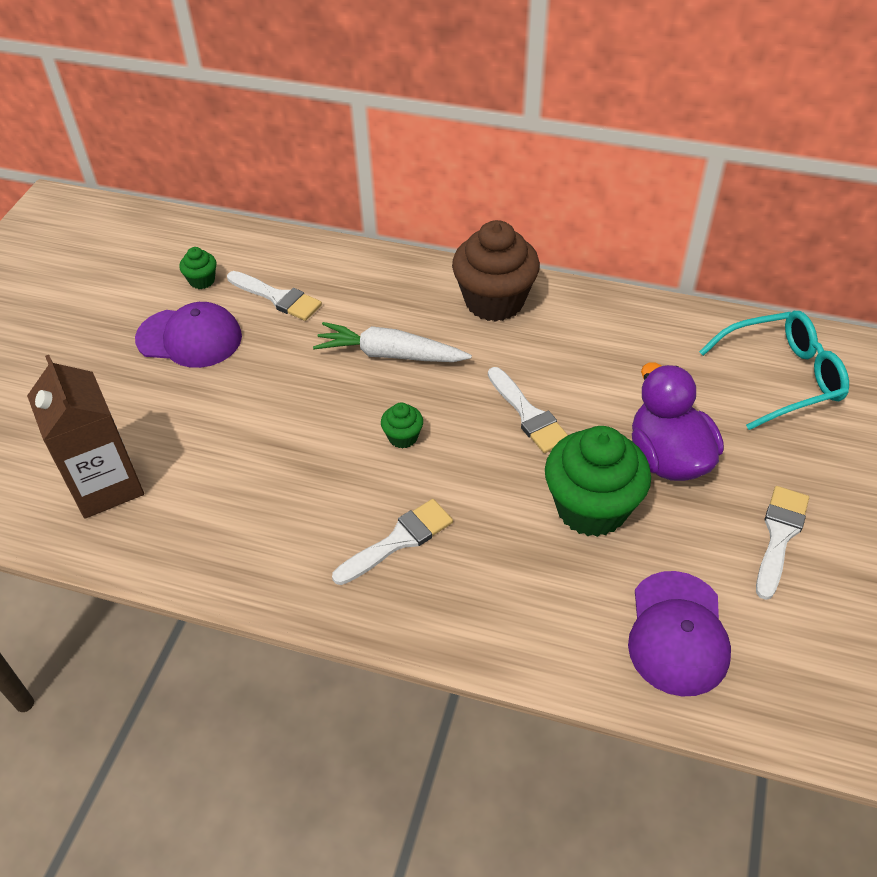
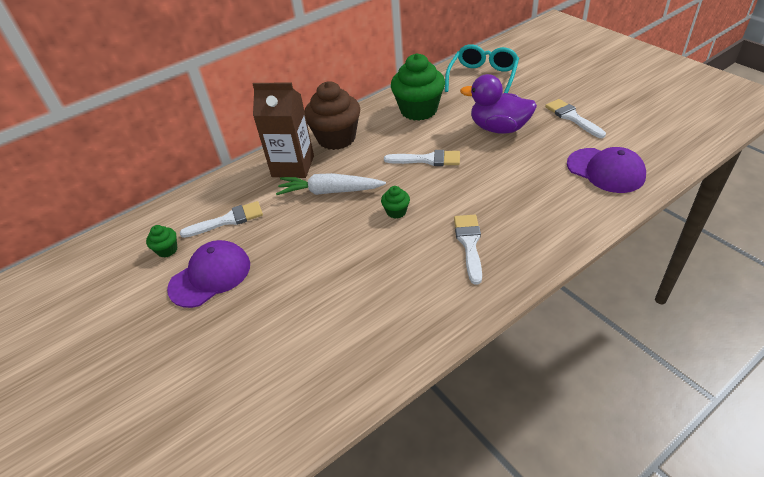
camera: 50 degrees left, 5 degrees down
brown carton [27,355,144,519] -> brown carton moved to [253,83,314,178]
white carrot [313,322,472,362] -> white carrot turned 45 degrees clockwise [276,173,386,195]
green cupcake [545,426,651,537] -> green cupcake moved to [391,53,445,121]

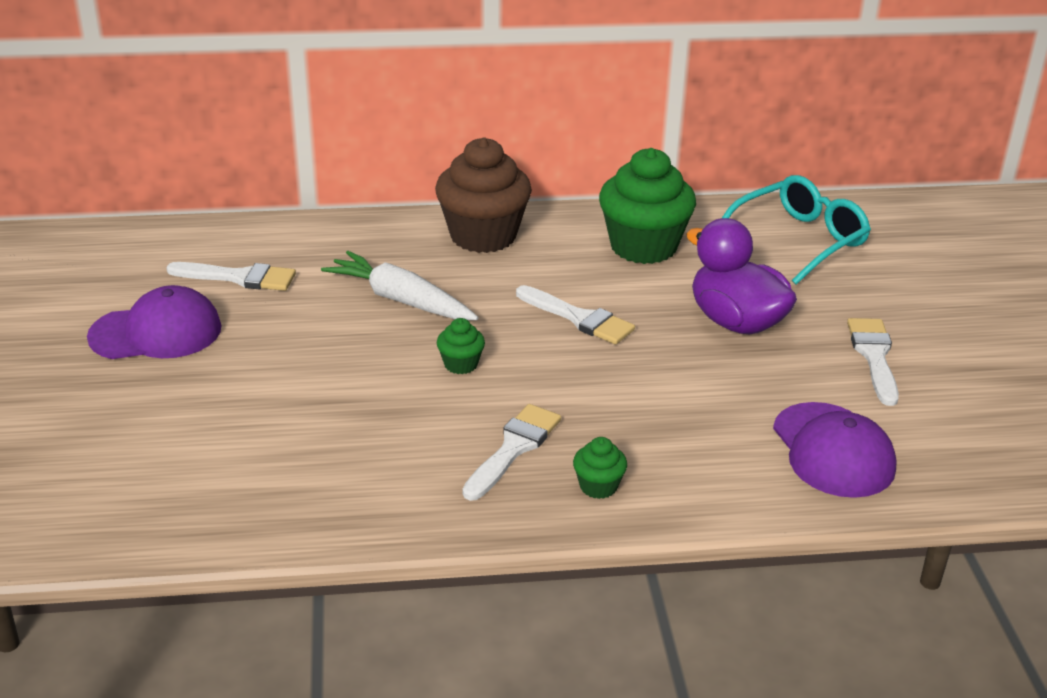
camera: 25 degrees right, 10 degrees down
green cupcake [146,225,178,258] -> green cupcake moved to [573,437,627,499]
brown carton [253,83,314,178] -> none

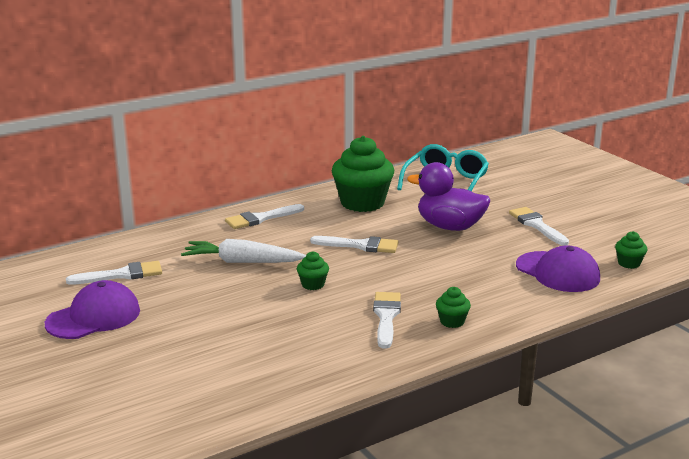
camera: 25 degrees left, 10 degrees down
brown cupcake [435,137,532,253] -> white brush [225,204,304,229]
none -> green cupcake [615,231,647,269]

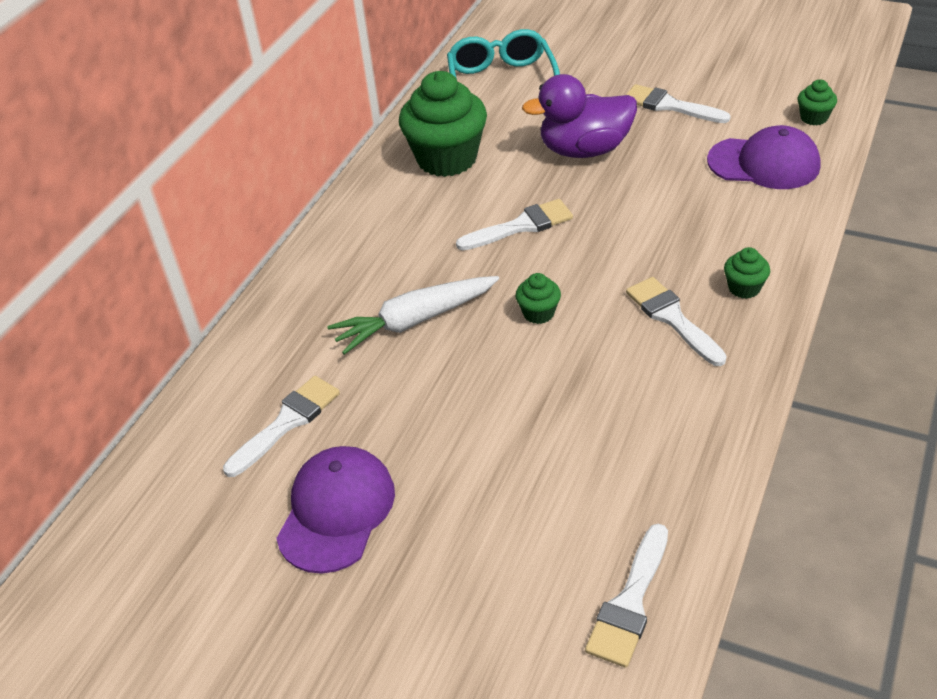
camera: 30 degrees left, 20 degrees up
white brush [225,204,304,229] -> white brush moved to [585,524,668,668]

